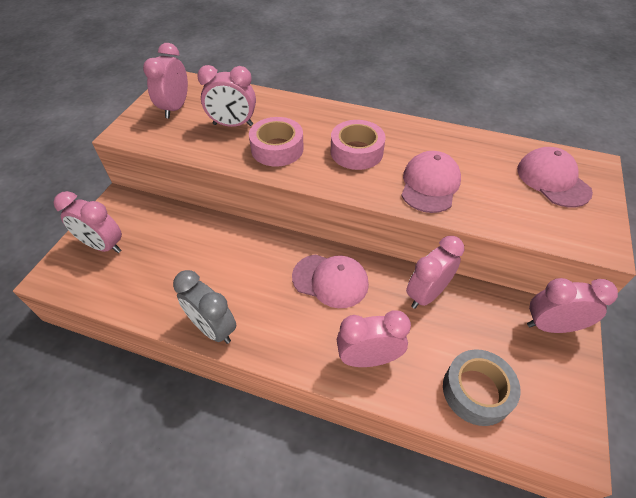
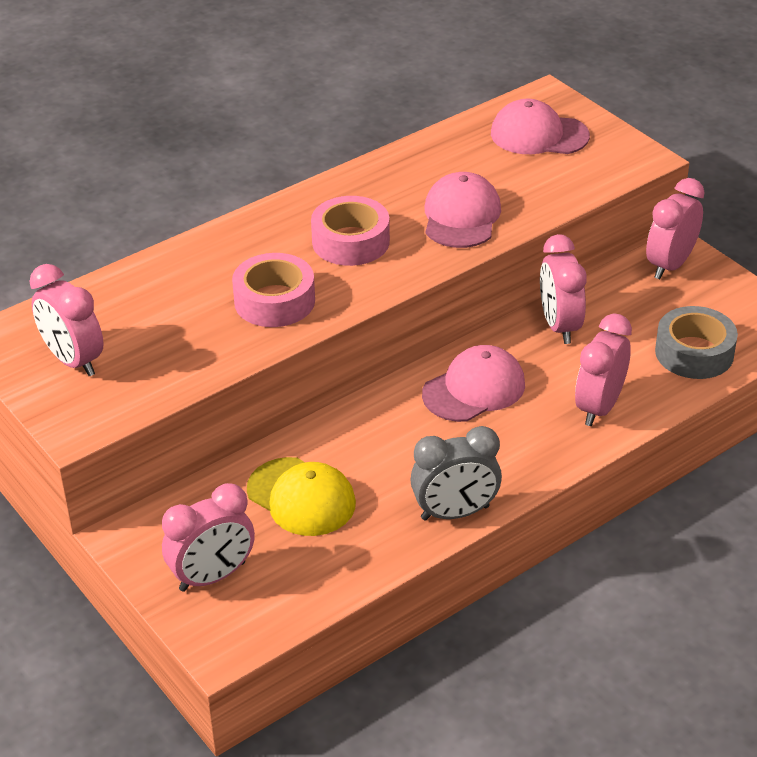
camera: 55 degrees left, 10 degrees down
pink clock [197,65,256,127] -> none
pink cap [401,151,461,213] -> pink cap turned 45 degrees clockwise [424,172,501,248]
none -> yellow cap [247,457,356,536]

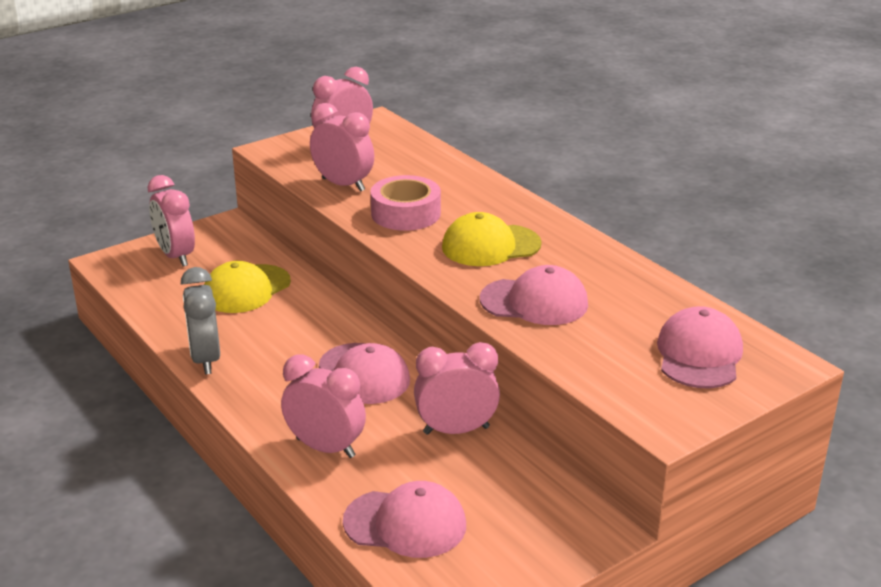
camera: 90 degrees right, 10 degrees down
pink tape [311,196,390,266] -> yellow cap [442,212,542,266]
pink clock [646,178,705,279] -> pink clock moved to [310,103,374,192]
grey tape [655,306,738,379] -> pink cap [343,481,466,558]

